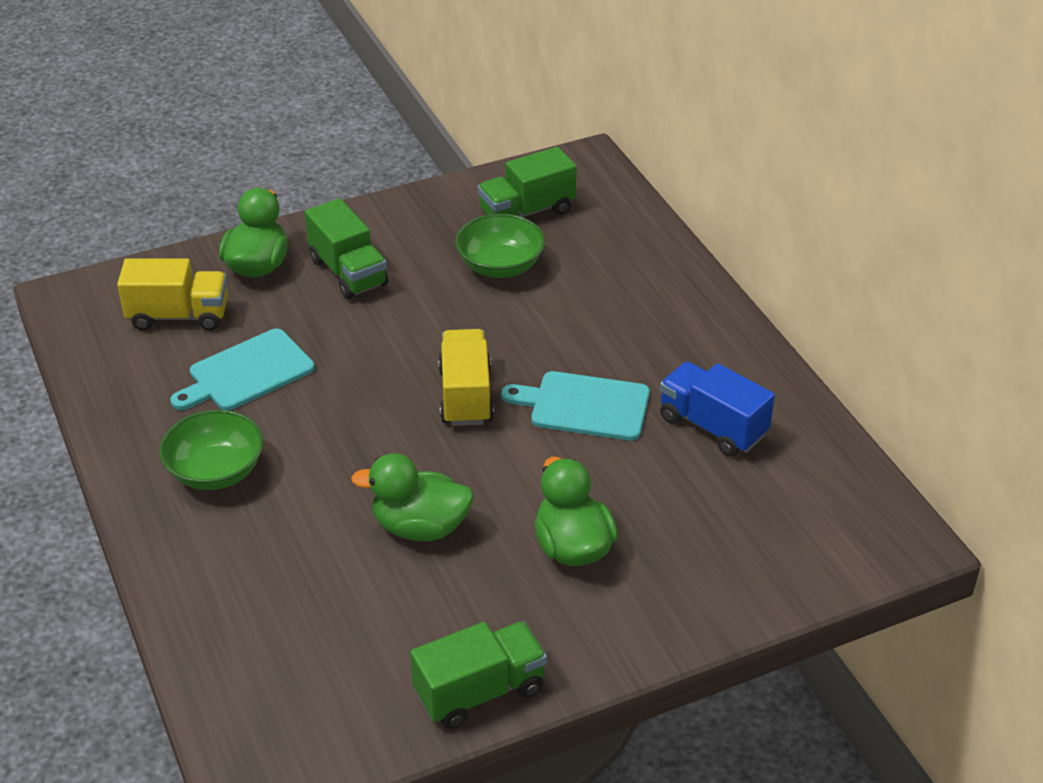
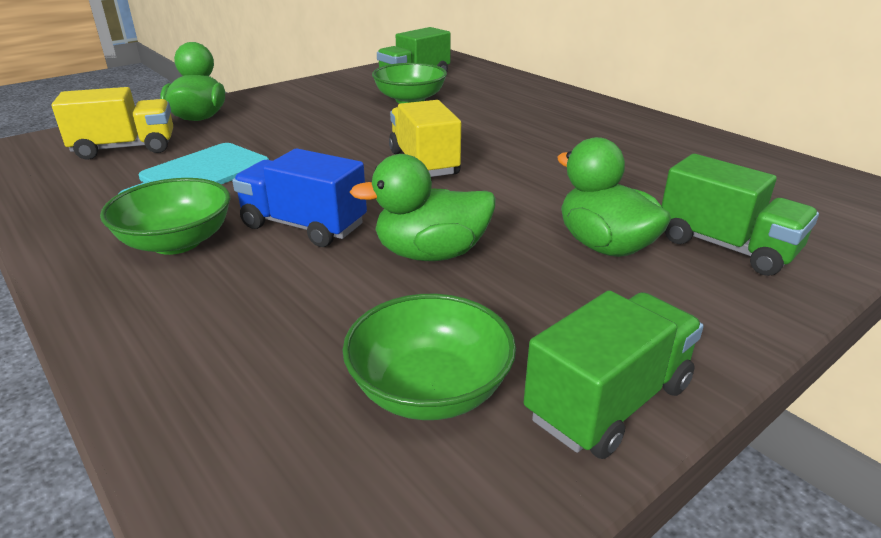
camera: 15 degrees left, 10 degrees down
green truck [305,198,388,299] -> green truck moved to [662,154,819,276]
turquoise cutting board [501,371,650,441] -> none
blue truck [660,362,775,457] -> blue truck moved to [232,148,367,247]
none -> green bowl [342,294,516,420]

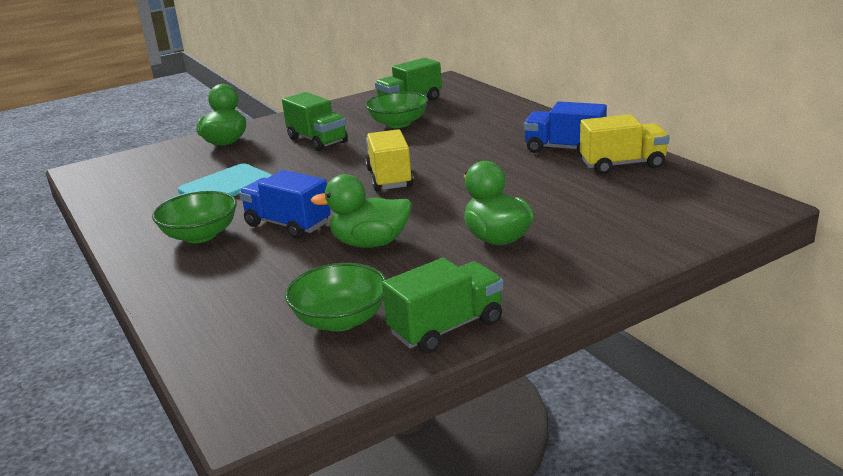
camera: 10 degrees right, 5 degrees down
yellow truck [51,87,173,160] -> yellow truck moved to [580,114,669,174]
green truck [662,154,819,276] -> green truck moved to [282,92,348,151]
none -> blue truck [524,101,607,156]

